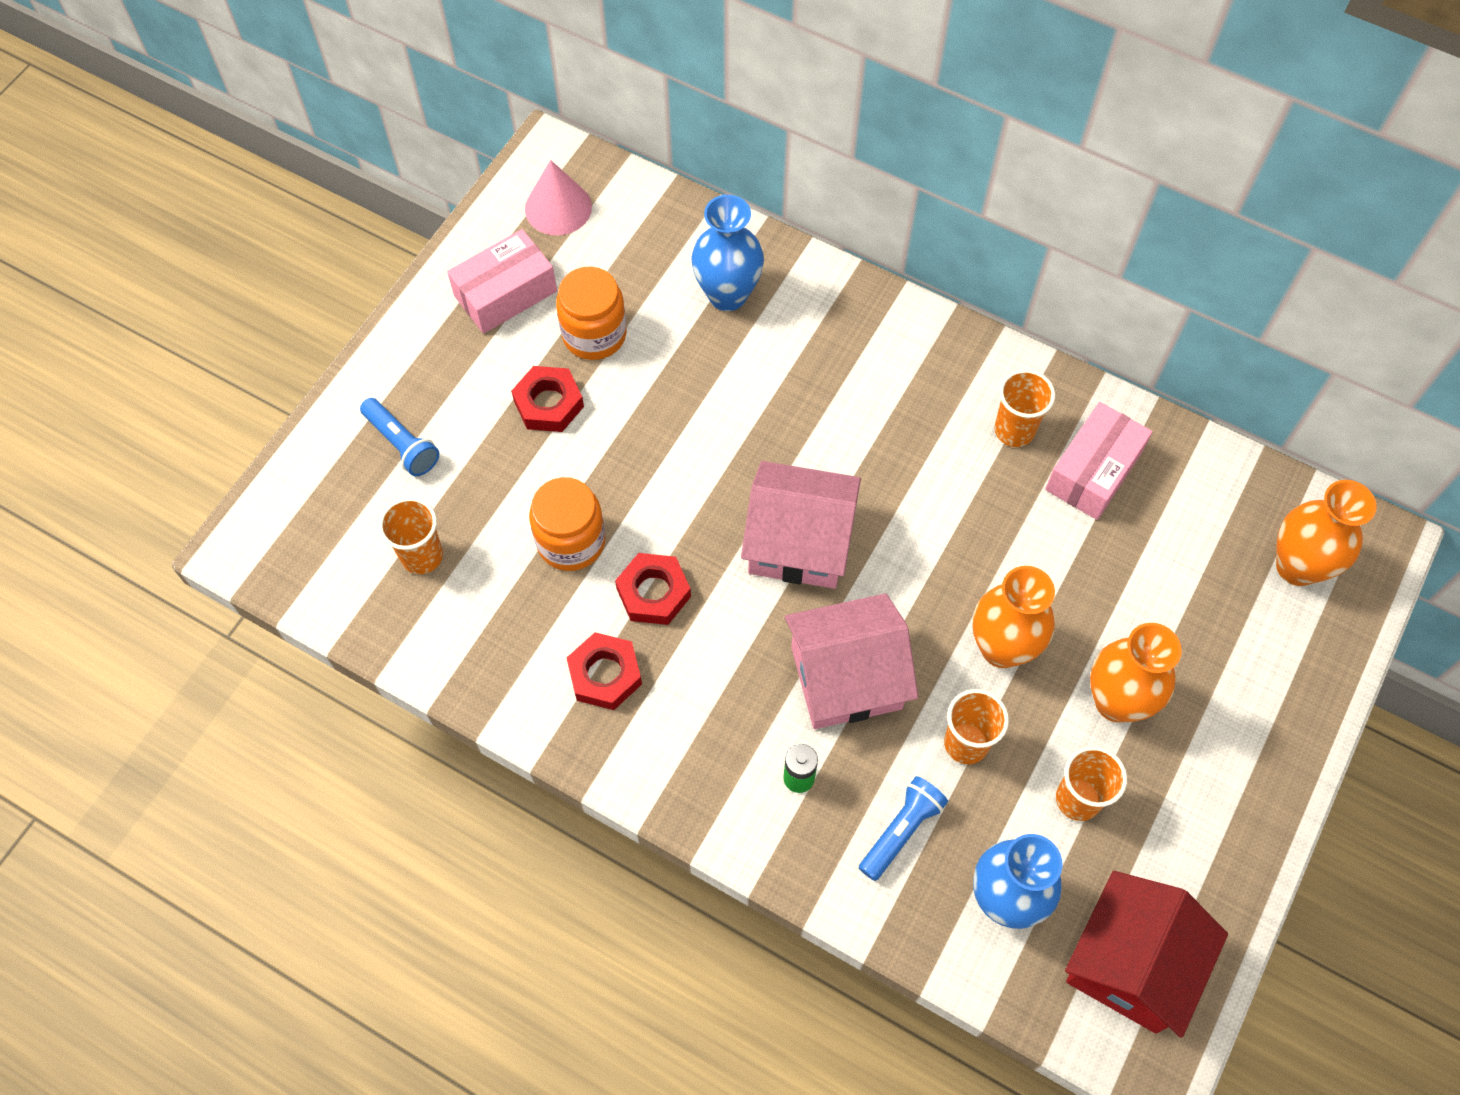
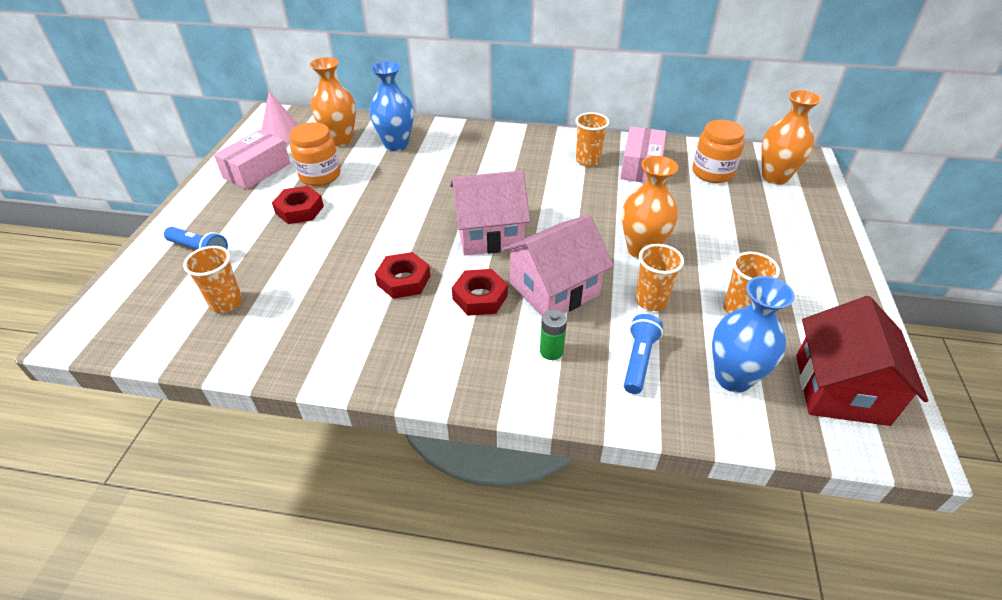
camera: 20 degrees left, 20 degrees down
orange jar [529,477,605,571] -> orange jar moved to [693,120,745,183]
red nut [567,632,642,710] -> red nut moved to [452,269,508,316]
orange vase [1090,623,1182,723] -> orange vase moved to [310,57,356,146]

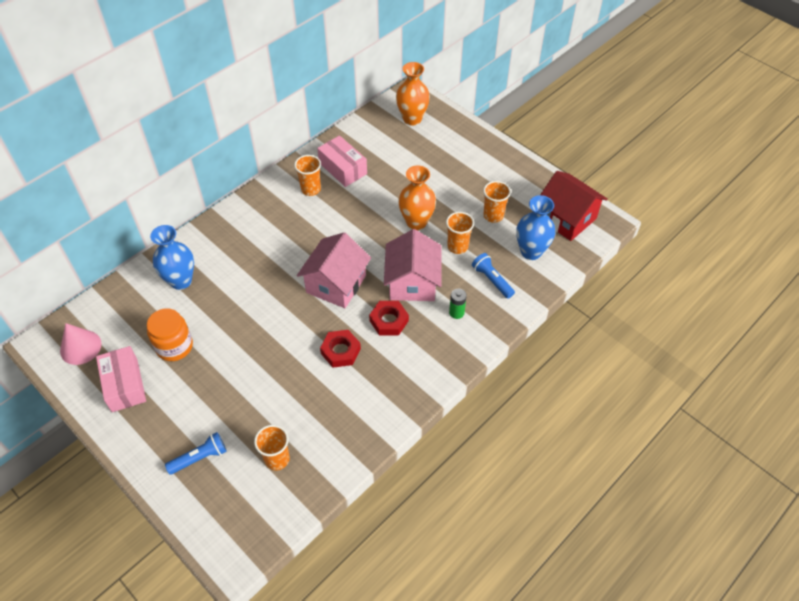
camera: 55 degrees left, 10 degrees up
red nut [272,186,324,224] -> none
orange vase [310,57,356,146] -> none
orange jar [693,120,745,183] -> none

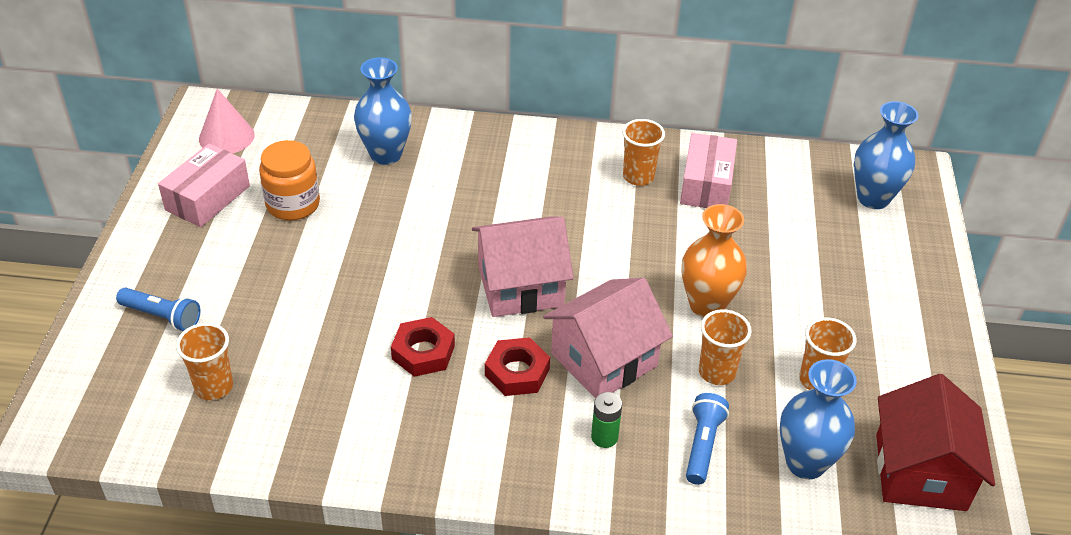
camera: 50 degrees right, 10 degrees down
orange vase [396,62,430,125] -> blue vase [854,101,918,209]

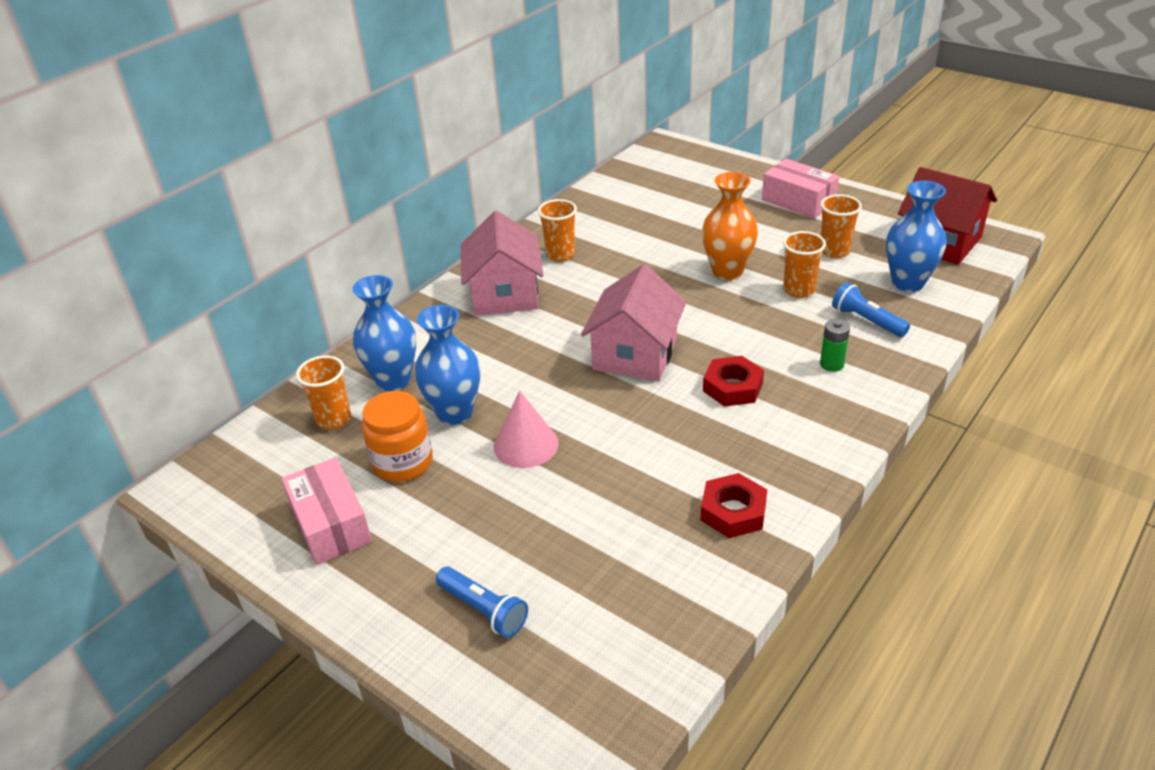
camera: 55 degrees left, 5 degrees down
blue flashlight [116,288,200,331] -> blue flashlight turned 75 degrees clockwise [436,567,528,638]
orange cup [176,323,233,400] -> orange cup moved to [296,355,351,430]
pink cone [199,89,255,153] -> pink cone moved to [494,391,559,468]
red nut [391,317,455,377] -> red nut moved to [701,473,767,538]
pink house [543,278,673,399] -> pink house moved to [461,211,543,315]
pink box [680,133,737,208] -> pink box moved to [762,159,839,219]
blue vase [854,101,918,209] -> blue vase moved to [415,305,480,425]

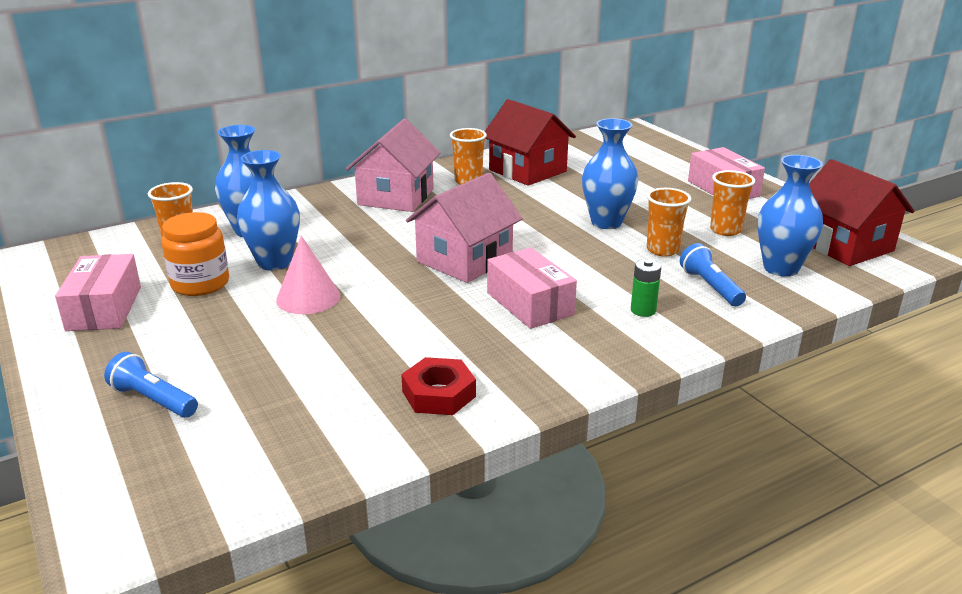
camera: 20 degrees right, 10 degrees down
blue flashlight [436,567,528,638] -> blue flashlight turned 150 degrees clockwise [104,352,198,418]
orange vase [702,172,758,280] -> blue vase [582,118,638,229]
red nut [703,356,764,407] -> pink box [487,248,577,329]
none -> red house [485,99,576,186]

